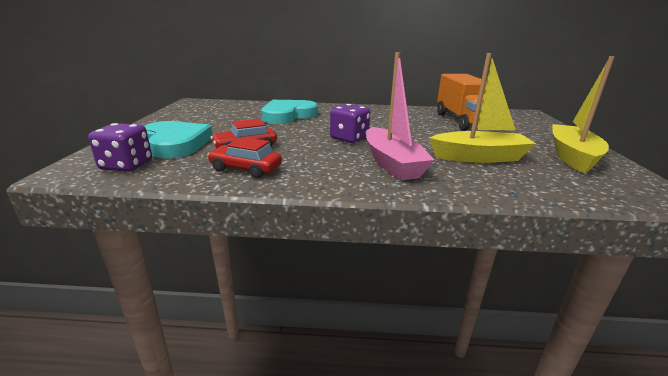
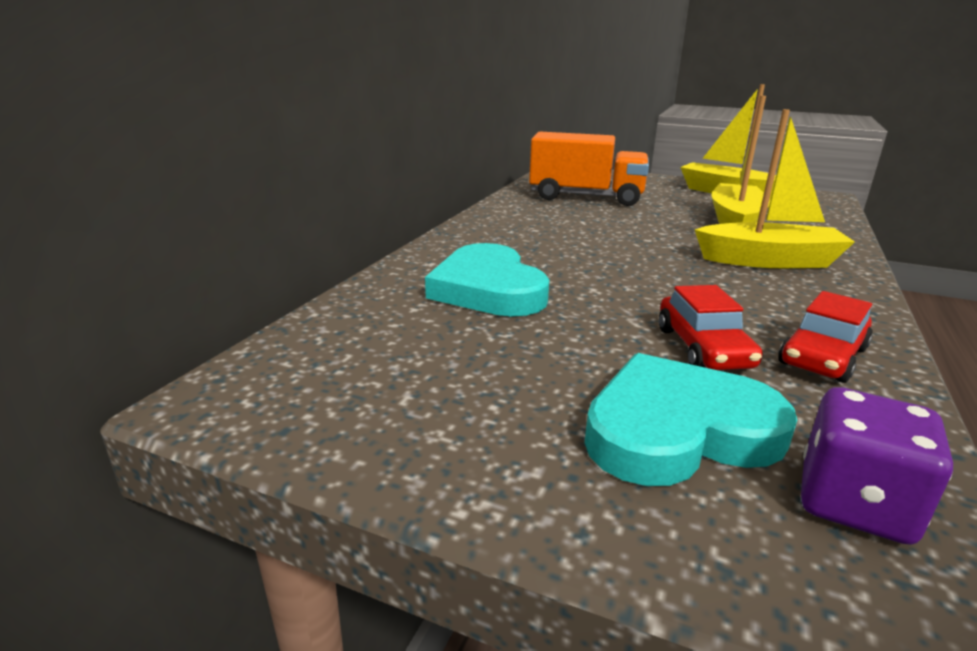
camera: 70 degrees left, 0 degrees up
purple dice [330,104,371,143] -> none
pink boat [366,52,434,181] -> yellow boat [695,109,855,268]

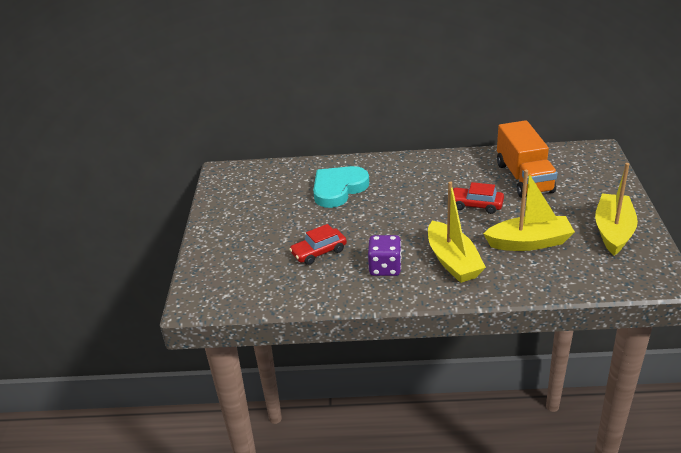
camera: 70 degrees right, 10 degrees up
turquoise heart [584,353,797,486] -> none
red car [778,291,873,383] -> red car moved to [453,182,504,214]
purple dice [801,387,953,545] -> purple dice moved to [368,235,402,276]

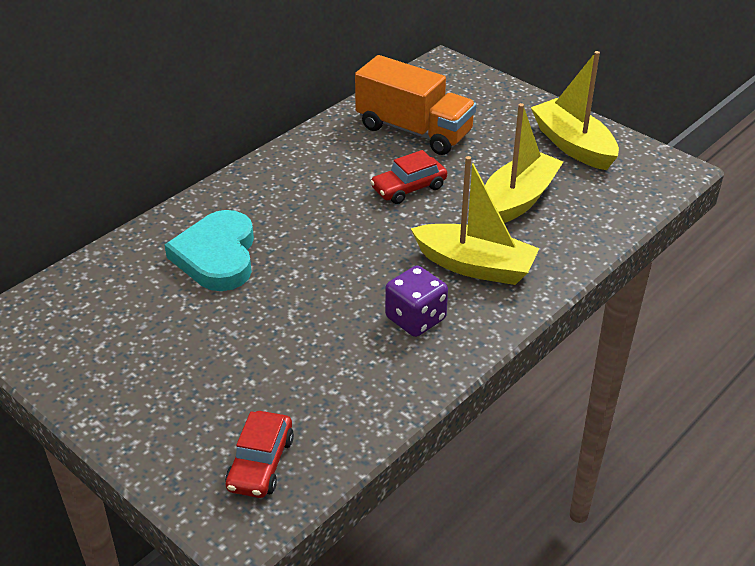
camera: 50 degrees left, 5 degrees up
red car [289,224,347,265] -> red car moved to [225,411,294,498]

